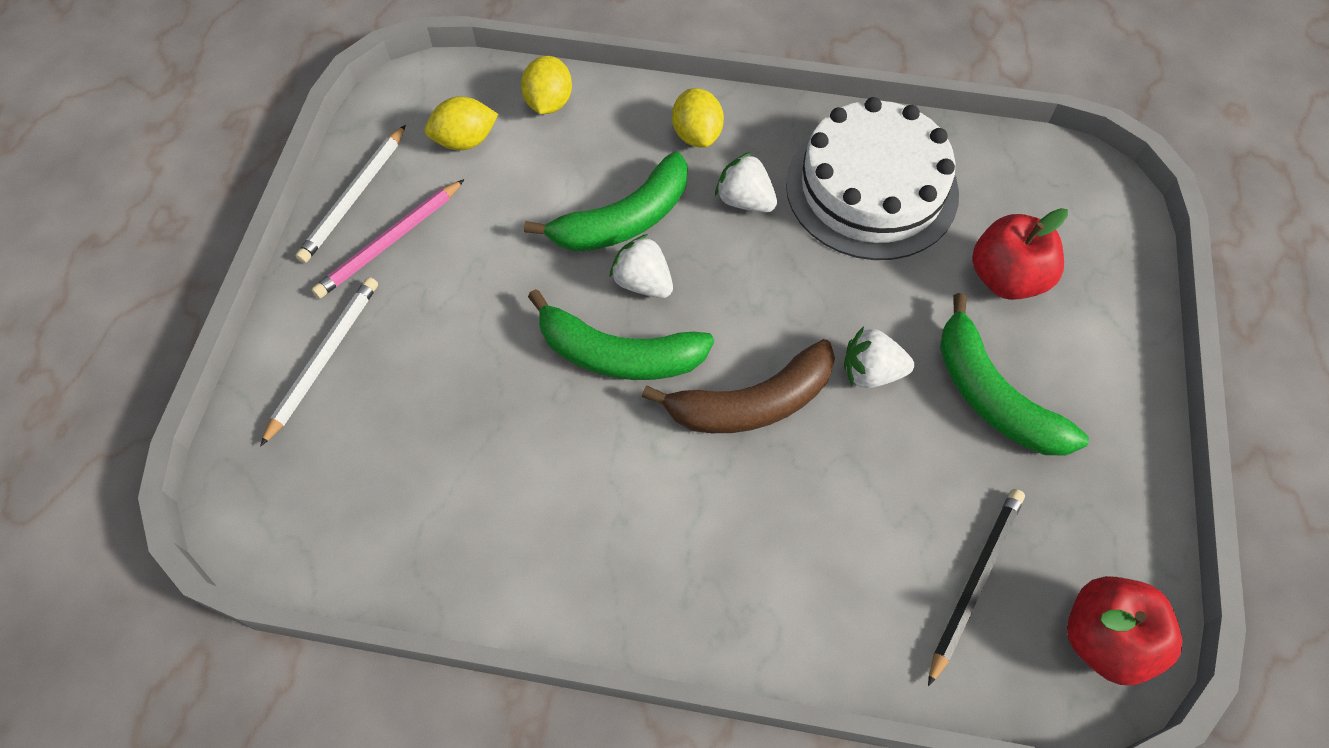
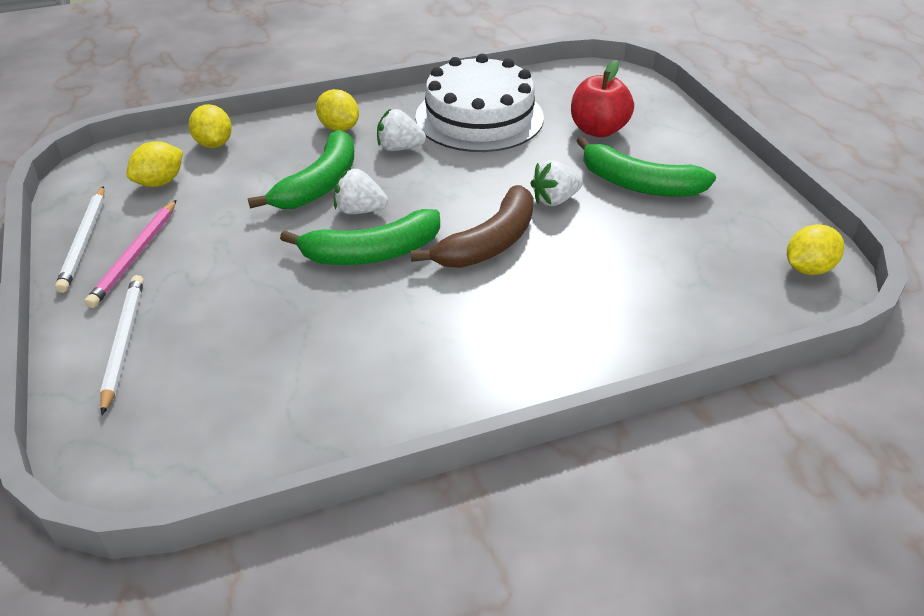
camera: 30 degrees left, 20 degrees down
black pencil [928,489,1025,686] -> none
red apple [1067,576,1183,685] -> yellow lemon [787,224,844,275]

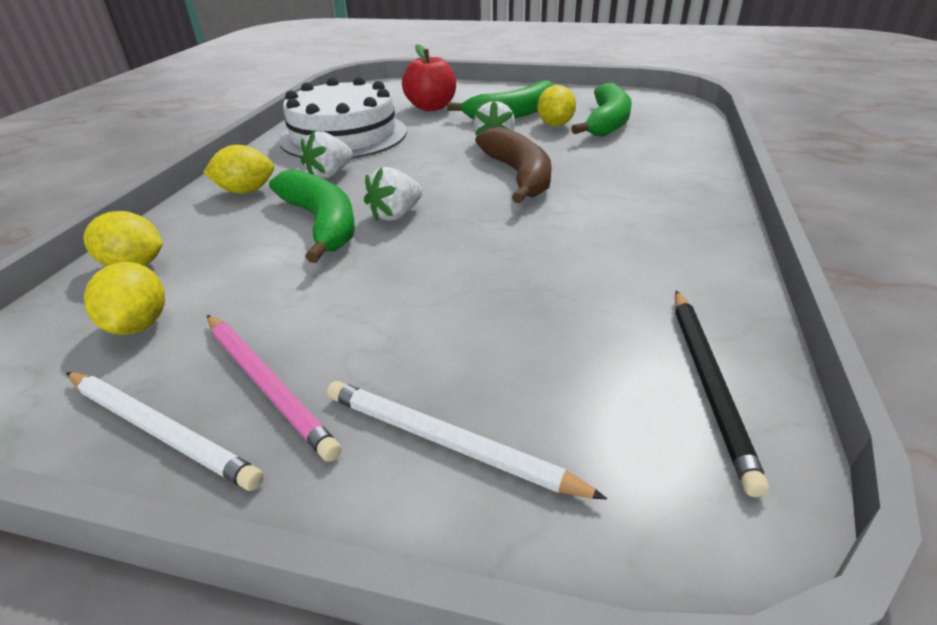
camera: 55 degrees left, 5 degrees down
green banana [280,209,440,265] -> green banana moved to [571,83,632,137]
yellow lemon [787,224,844,275] -> yellow lemon moved to [537,85,576,126]
none -> black pencil [675,290,769,497]

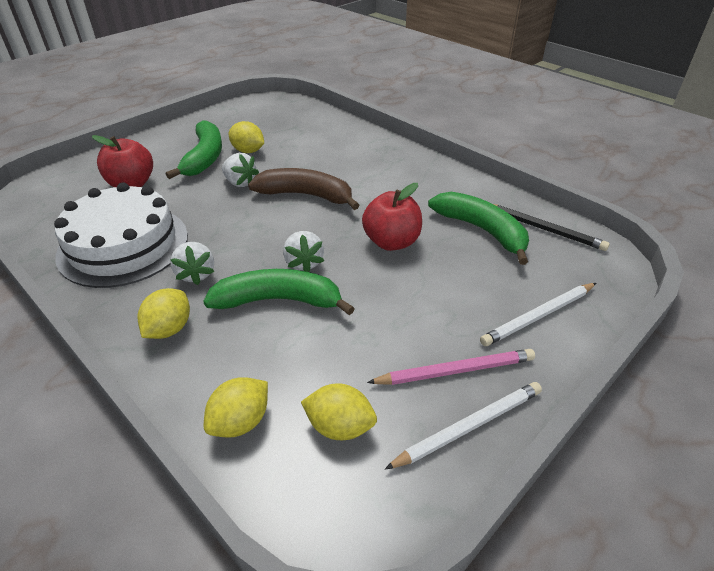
camera: 60 degrees left, 5 degrees up
green banana [571,83,632,137] -> green banana moved to [428,192,529,265]
none -> red apple [362,183,422,251]

